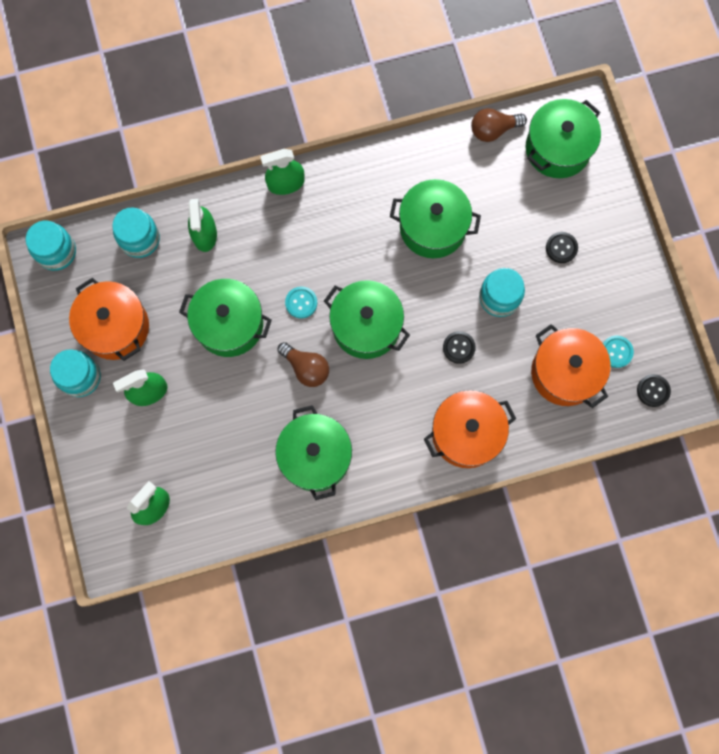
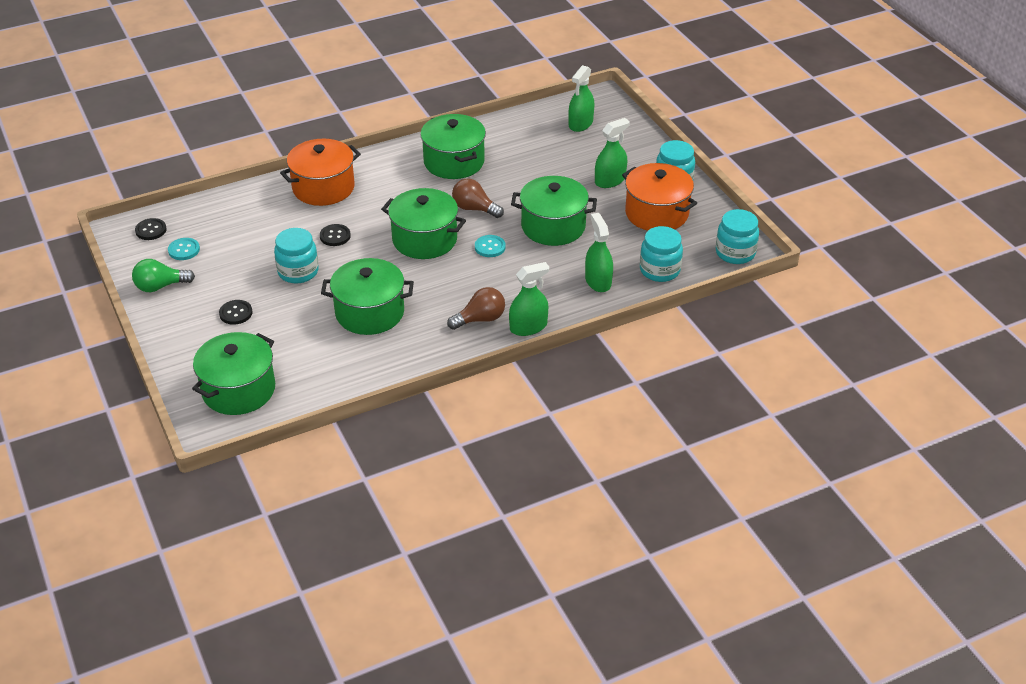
camera: 170 degrees right, 35 degrees down
brown light bulb [471,108,527,142] -> brown light bulb moved to [447,287,505,330]
orange pot [531,324,611,408] -> none
none -> green light bulb [132,259,195,292]

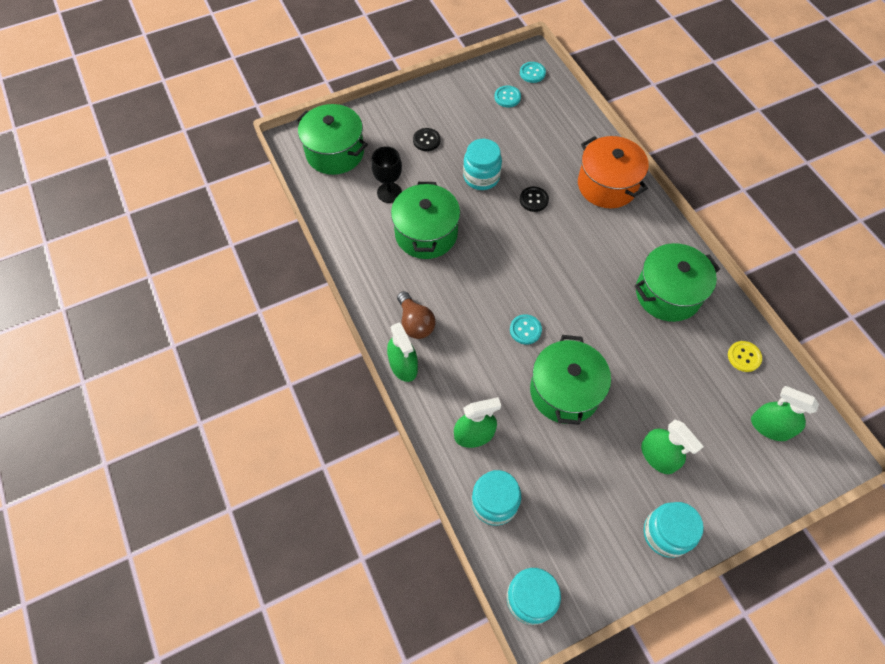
camera: 90 degrees right, 20 degrees up
green light bulb [132,259,195,292] -> none
black button [135,218,167,240] -> turquoise button [520,62,546,83]
green pot [381,188,466,259] -> none
brown light bulb [452,178,504,218] -> none
orange pot [622,163,697,231] -> none
none -> black goblet [371,146,402,203]
none -> yellow button [728,341,762,372]

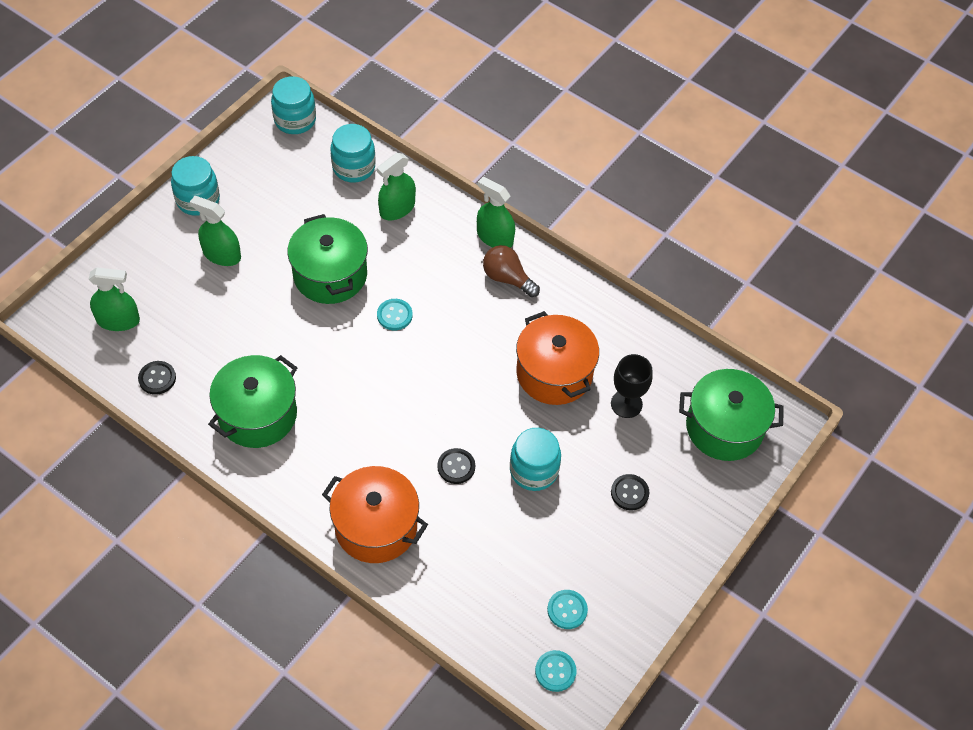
camera: 150 degrees right, 5 degrees down
green pot [391,182,460,259] -> orange pot [516,311,599,405]
yellow button [728,341,762,372] -> black button [138,361,176,395]

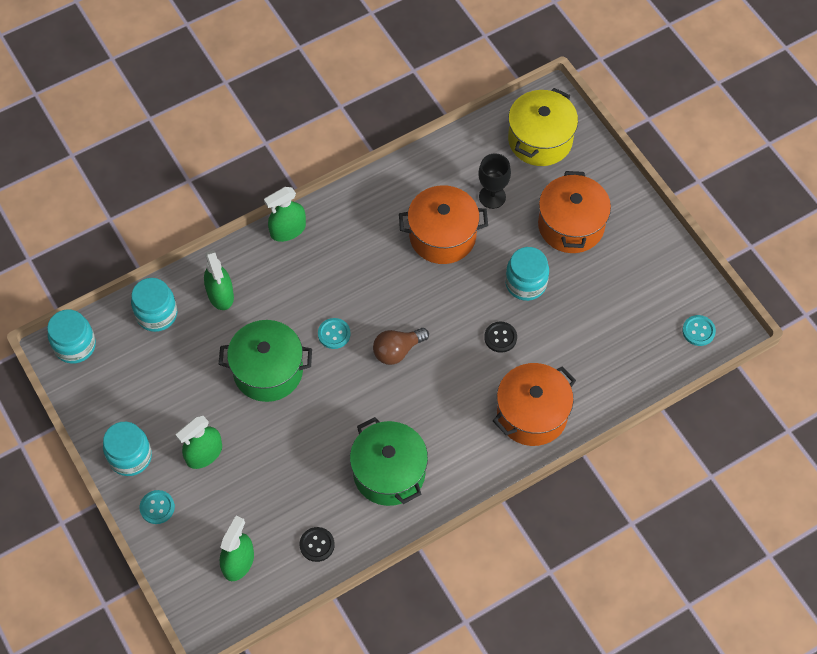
camera: 65 degrees left, 5 degrees up
brown light bulb [483,245,540,297] -> brown light bulb moved to [373,328,429,365]
turquoise button [547,590,588,629] -> turquoise button moved to [140,490,175,524]
black button [611,474,649,510] -> orange pot [538,171,611,253]
green pot [679,369,784,461] -> yellow pot [508,88,578,166]

